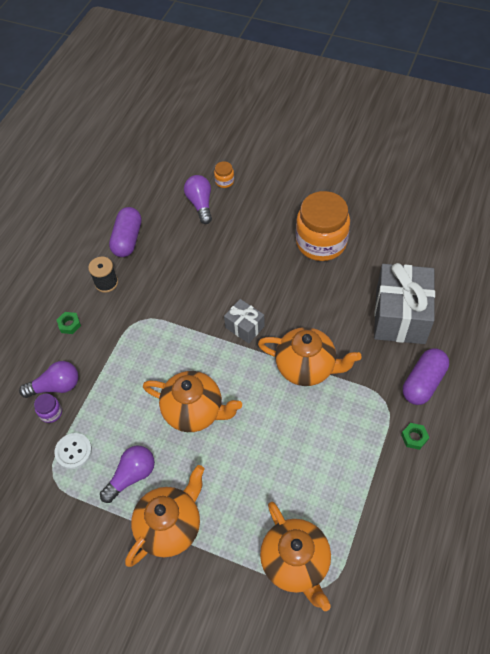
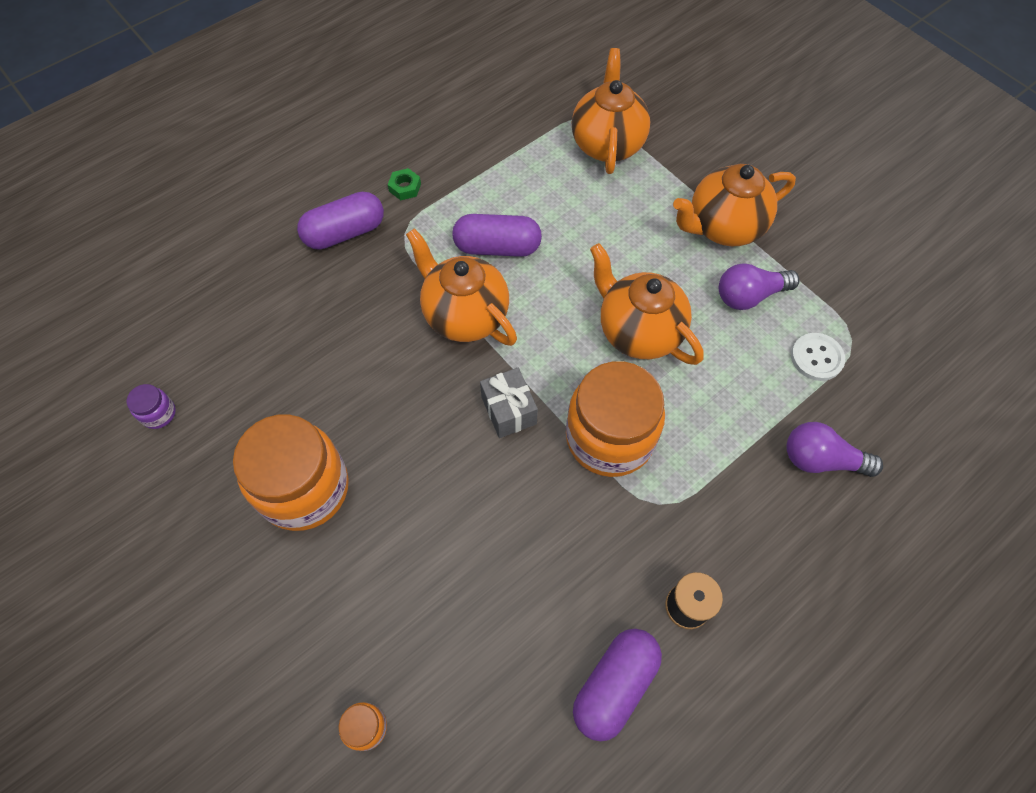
camera: 155 degrees left, 5 degrees up
purple jar [34,394,62,423] -> purple jar moved to [127,384,176,429]
green nut [57,312,81,334] -> none
purple light bulb [184,175,212,224] -> none
grey gift [374,263,435,344] -> none
none -> purple capsule [452,214,542,257]
none -> orange jar [566,361,665,477]

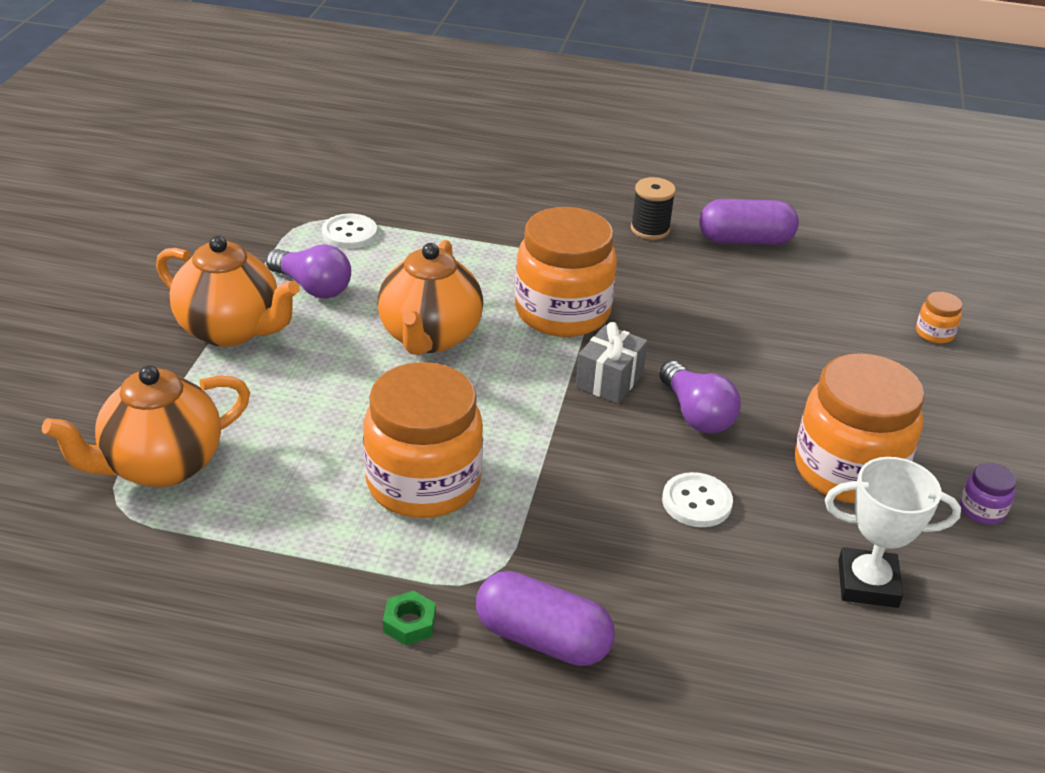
camera: 130 degrees left, 25 degrees down
purple jar [127,384,176,429] -> purple jar moved to [960,463,1016,524]
orange teapot [406,228,517,346] -> none
purple capsule [452,214,542,257] -> orange jar [363,362,483,518]
purple light bulb [786,422,883,477] -> purple light bulb moved to [659,361,741,434]
none -> white button [662,472,733,527]
none -> white trophy [825,457,961,608]

